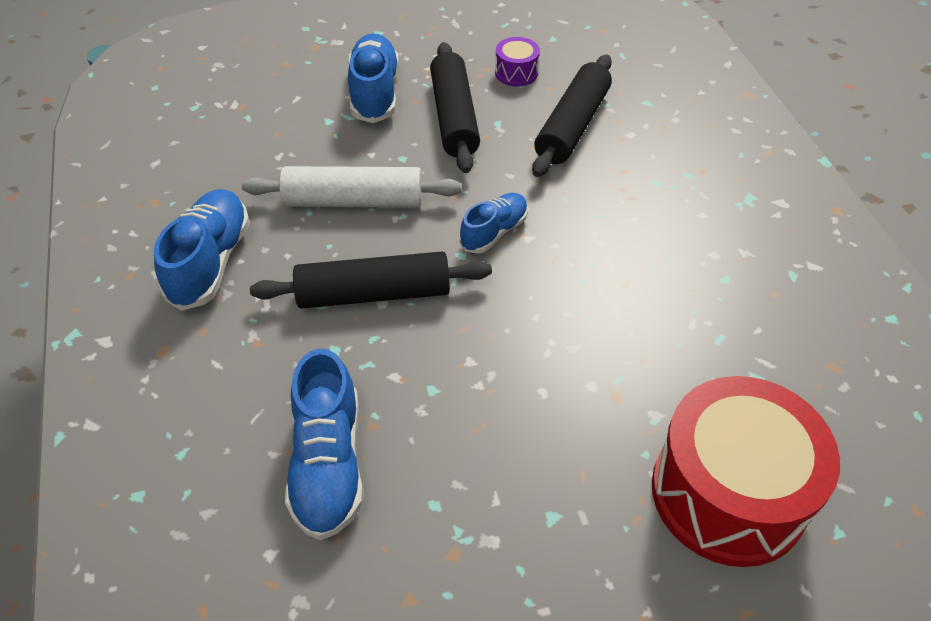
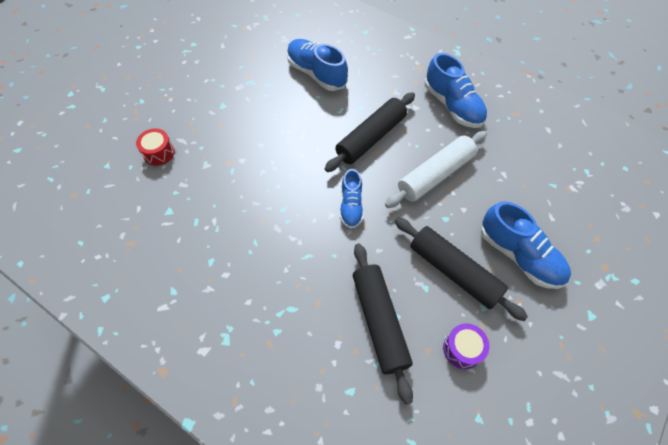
camera: 140 degrees right, 10 degrees up
red drum [652,376,840,567] -> red drum [136,128,175,166], size x0.43

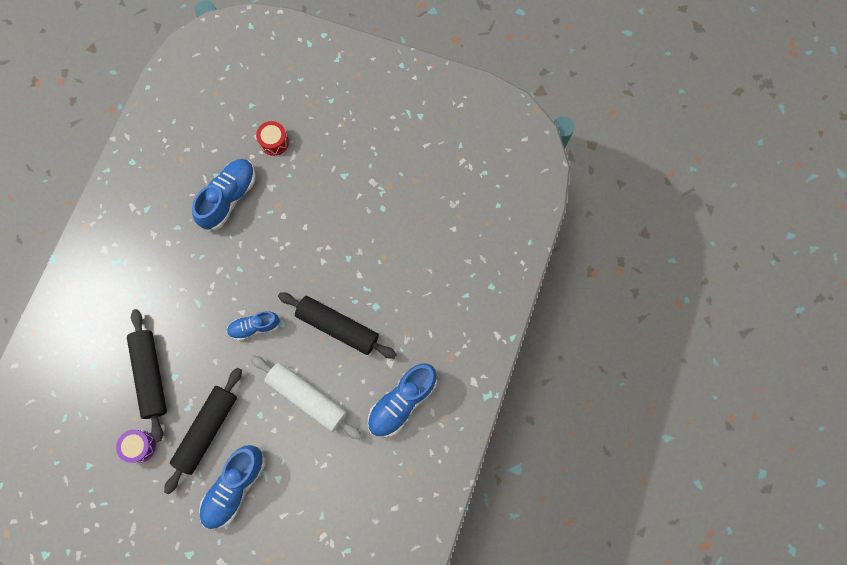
camera: 75 degrees right, 15 degrees up
blue shoe [287,39,348,91] -> blue shoe moved to [192,159,256,230]
black rolling pin [353,244,413,405] -> black rolling pin turned 75 degrees counterclockwise [127,309,167,442]

